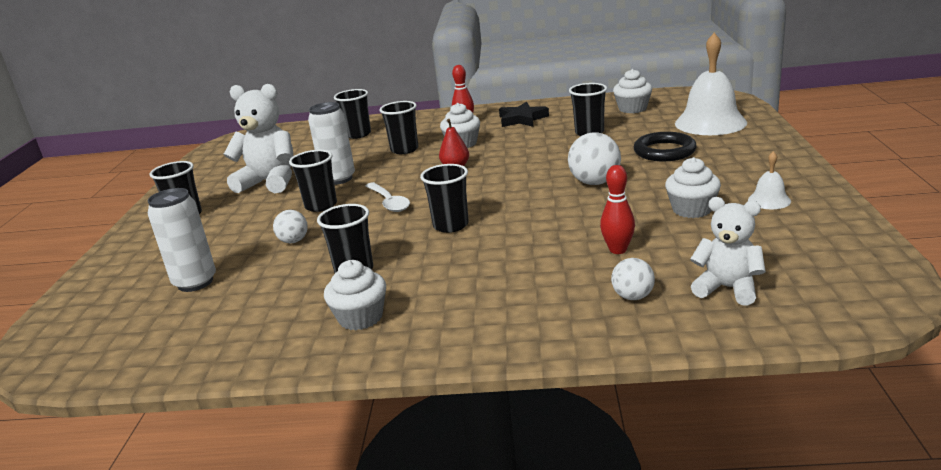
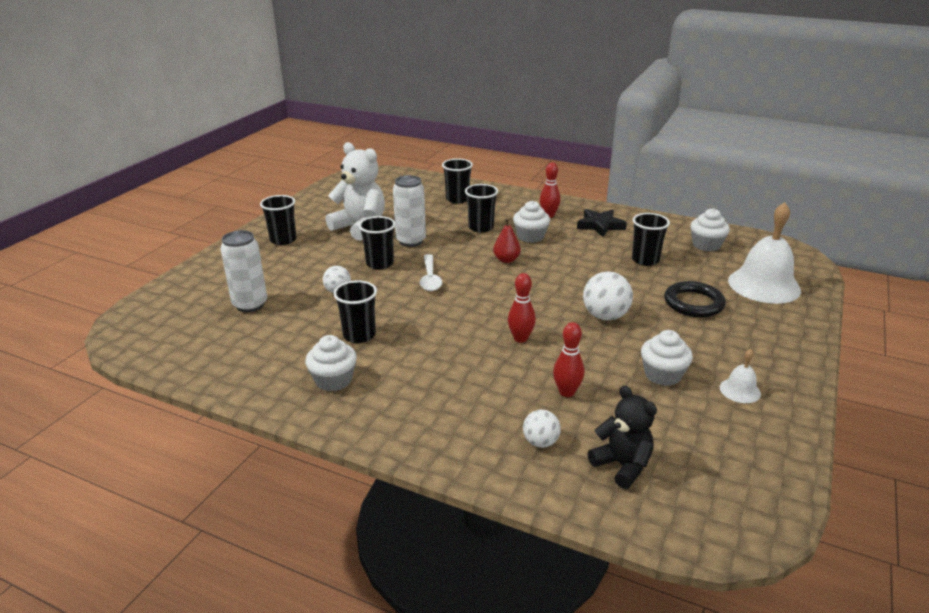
camera: 20 degrees right, 5 degrees up
black cup [420,164,469,233] -> none
white teddy bear [690,197,766,306] -> black teddy bear [588,386,657,489]
none -> red bowling pin [508,273,536,343]

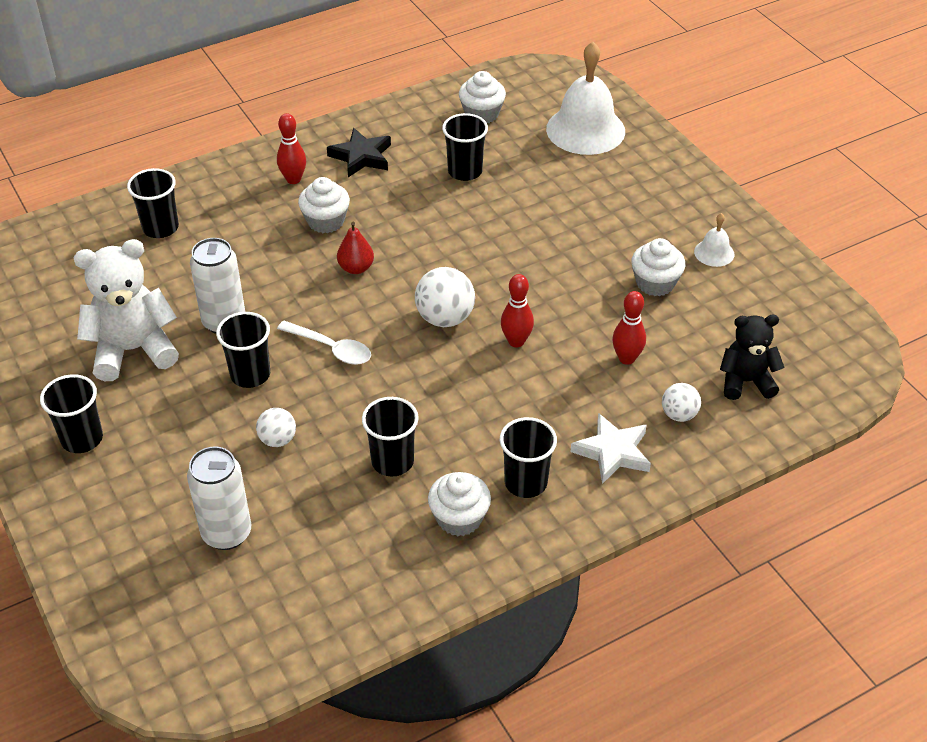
camera: 55 degrees left, 15 degrees up
black cup [465,184,498,233] -> black cup moved to [500,417,557,498]
white ball [583,271,633,320] -> white ball moved to [415,267,475,327]
black ring [664,281,726,317] -> none
none -> white star [570,413,651,484]

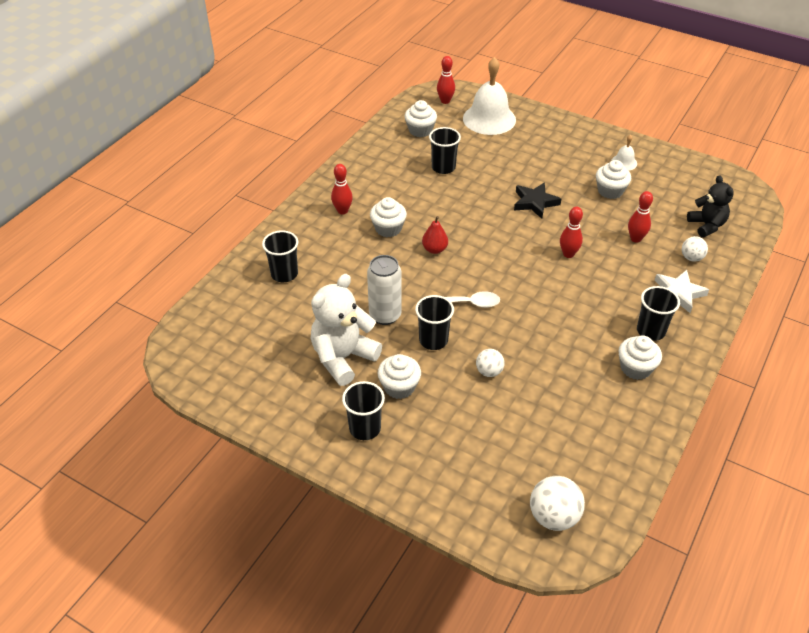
camera: 30 degrees left, 0 degrees up
white can [187,447,251,550] -> none
black star [327,128,391,177] -> black star moved to [514,182,561,219]
black cup [362,397,419,477] -> none
white ball [415,267,475,327] -> white ball moved to [530,476,585,531]
black teddy bear [720,315,785,400] -> black teddy bear turned 105 degrees clockwise [687,175,734,237]
none -> white cupcake [378,354,421,399]
none -> red bowling pin [437,56,455,104]

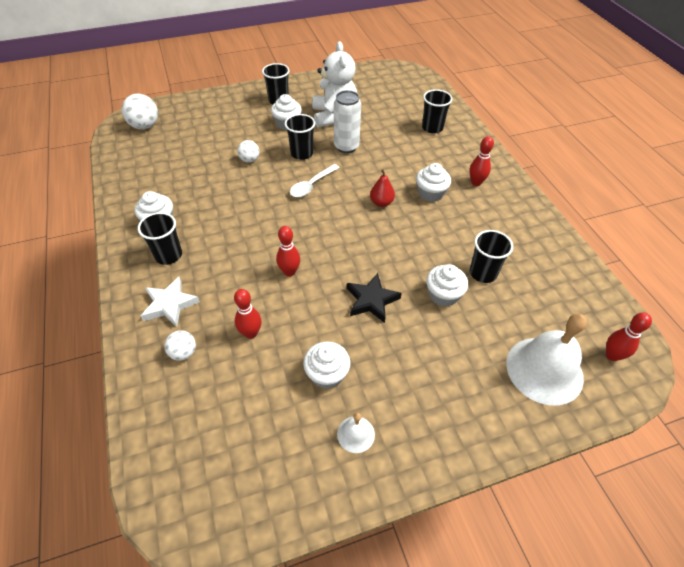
camera: 130 degrees right, 5 degrees up
white cupcake [405,100,437,137] -> white cupcake moved to [426,264,468,307]
black teddy bear [687,175,734,237] -> none

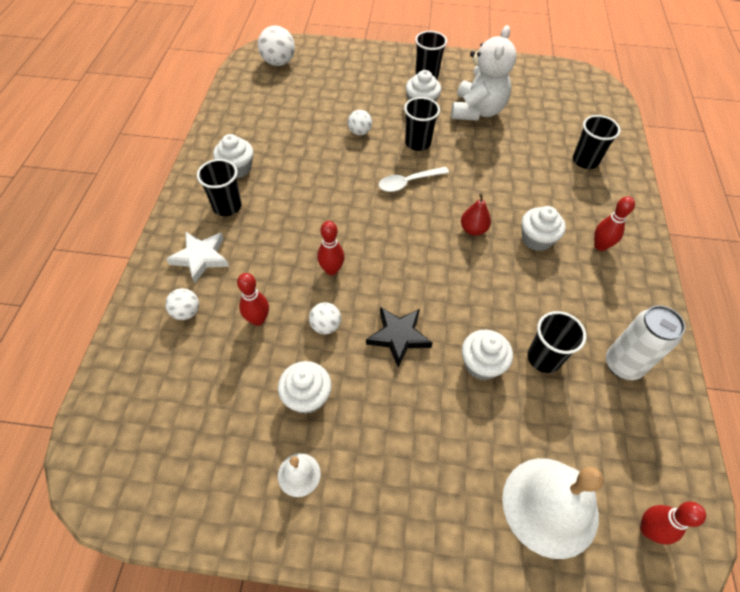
camera: 25 degrees right, 5 degrees up
white can [334,90,361,153] -> white can moved to [606,305,685,380]
none -> white ball [309,302,341,334]

